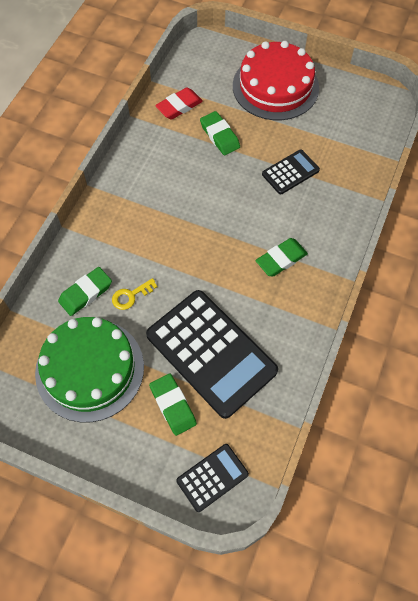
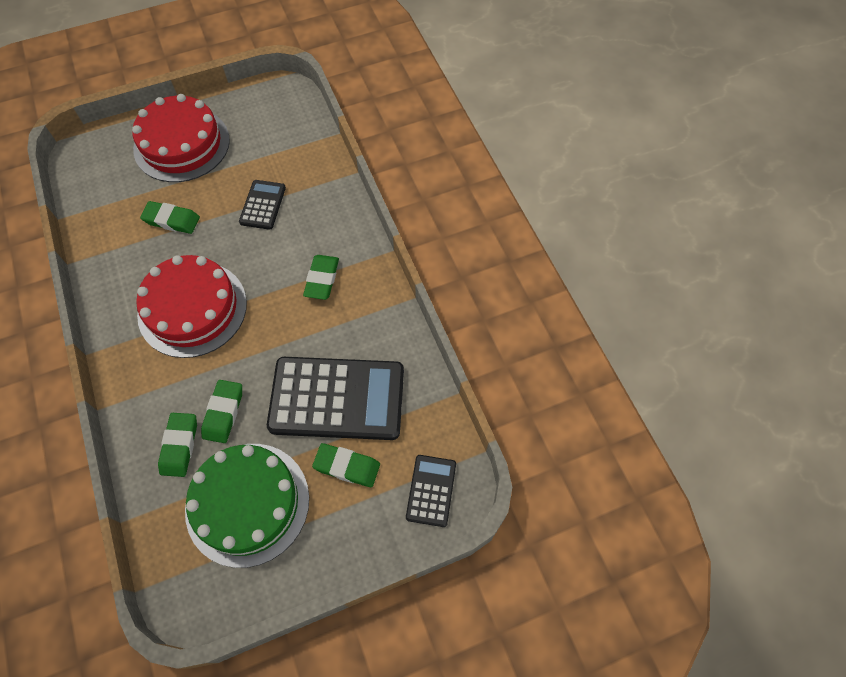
camera: 45 degrees left, 0 degrees up
yellow key [112,278,157,310] -> green eraser [201,380,242,443]
red eraser [155,88,203,119] -> none
none -> red cake [136,255,247,358]

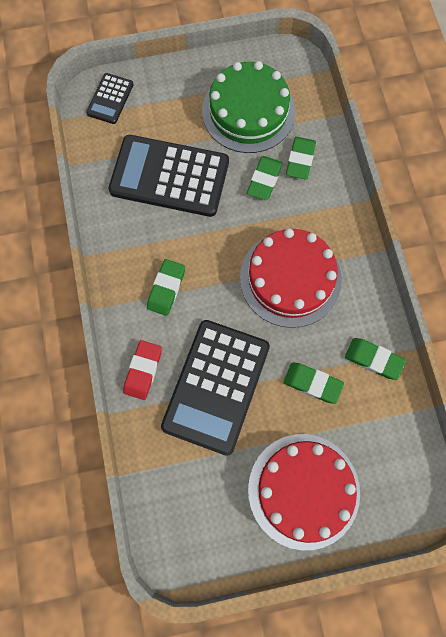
camera: 170 degrees left, 10 degrees up
black calculator [239,180,286,230] -> black calculator [161,320,270,456], size x2.06
green eraser [312,443,380,487] -> green eraser moved to [345,338,406,380]
none -> red eraser [123,340,162,400]

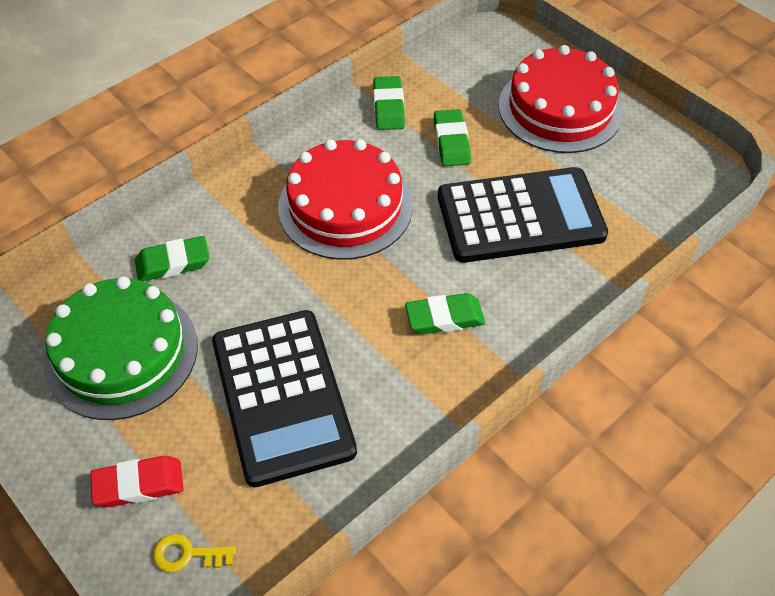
camera: 120 degrees left, 20 degrees down
black calculator [86,73,134,124] -> yellow key [153,534,236,572]
red eraser [123,340,162,400] -> red eraser moved to [90,456,184,507]
green eraser [247,156,283,200] -> none

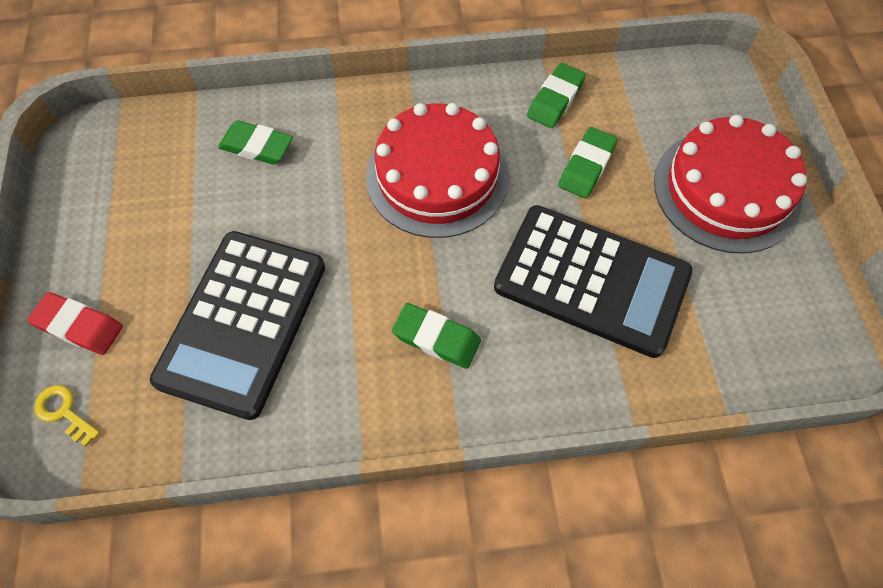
camera: 35 degrees right, 10 degrees up
green cake [44,276,198,420] -> none

